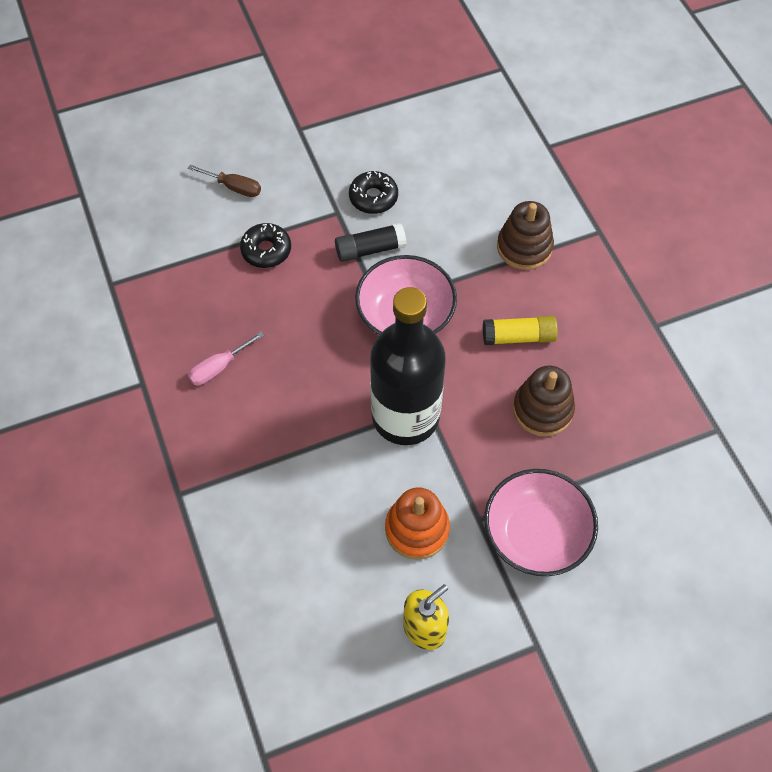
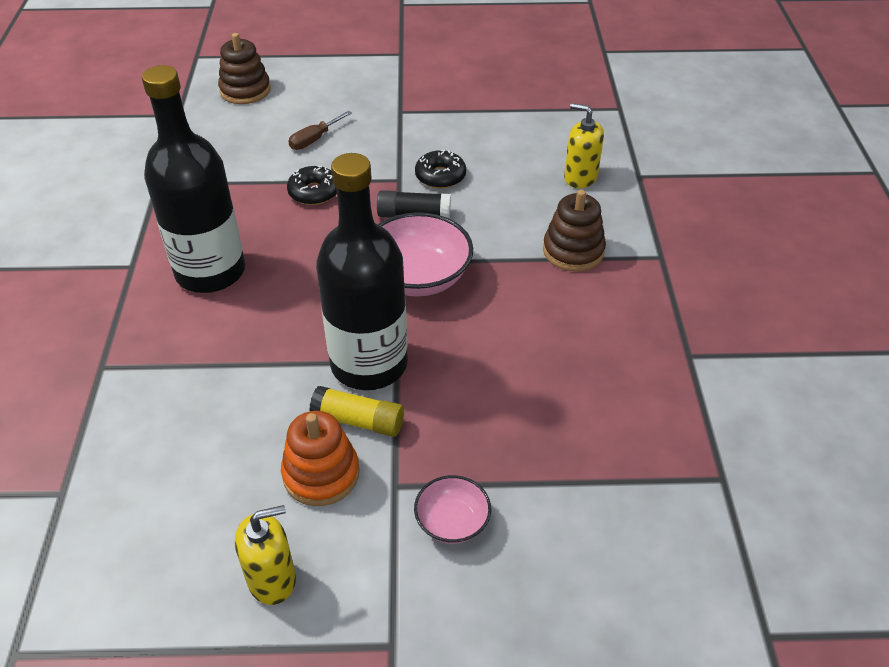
camera: 20 degrees right, 15 degrees down
brown screwdriver [188,165,261,197] -> brown screwdriver turned 90 degrees clockwise [288,111,352,150]
pink screwdriver [188,332,264,385] -> black bottle [142,65,245,293]
yellow glue stick [483,316,558,345] -> yellow glue stick moved to [309,386,404,437]
pink bowl [484,469,598,576] -> pink bowl [414,475,491,544], size x0.55
brown stacking toy [513,365,575,437] -> brown stacking toy moved to [218,33,271,104]
none -> yellow soap dispenser [564,103,604,188]

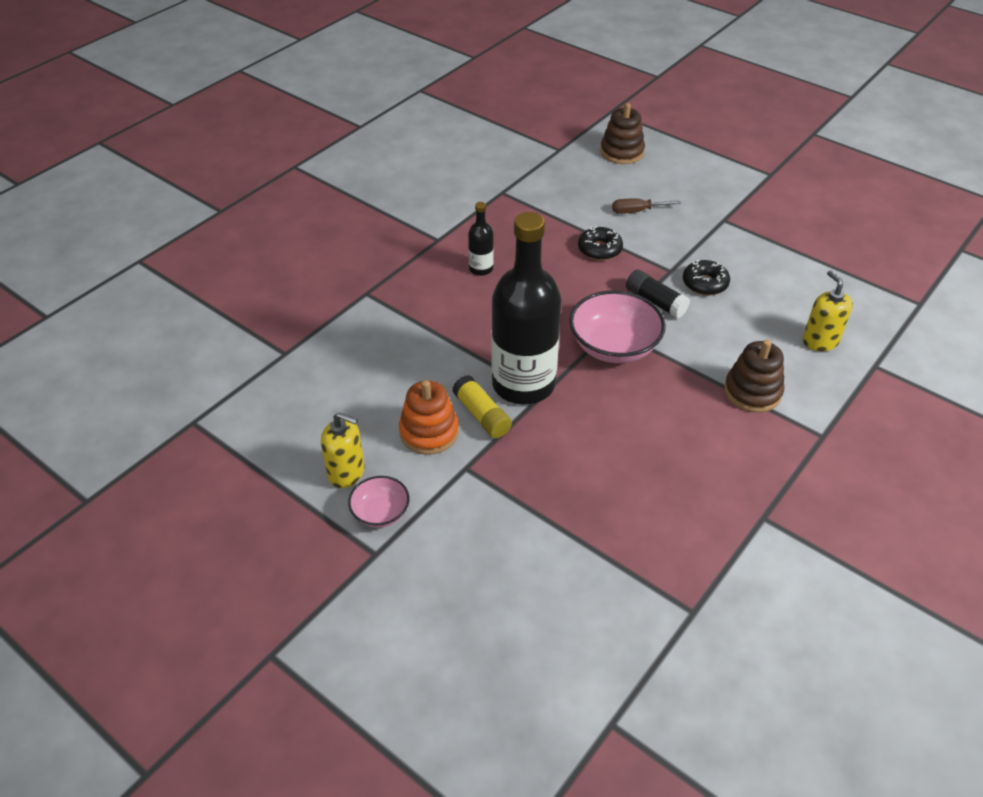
camera: 40 degrees right, 0 degrees up
black bottle [142,65,245,293] -> black bottle [468,202,494,276], size x0.44
pink bowl [414,475,491,544] -> pink bowl moved to [348,476,410,528]

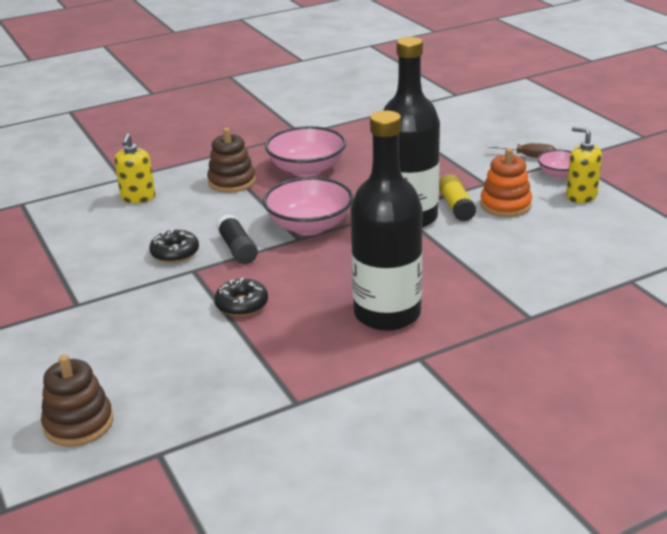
camera: 155 degrees left, 15 degrees down
black bottle [468,202,494,276] -> black bottle [350,110,423,331], size x2.29
brown screwdriver [612,198,681,214] -> brown screwdriver moved to [487,143,556,158]
none -> pink bowl [265,126,346,177]

